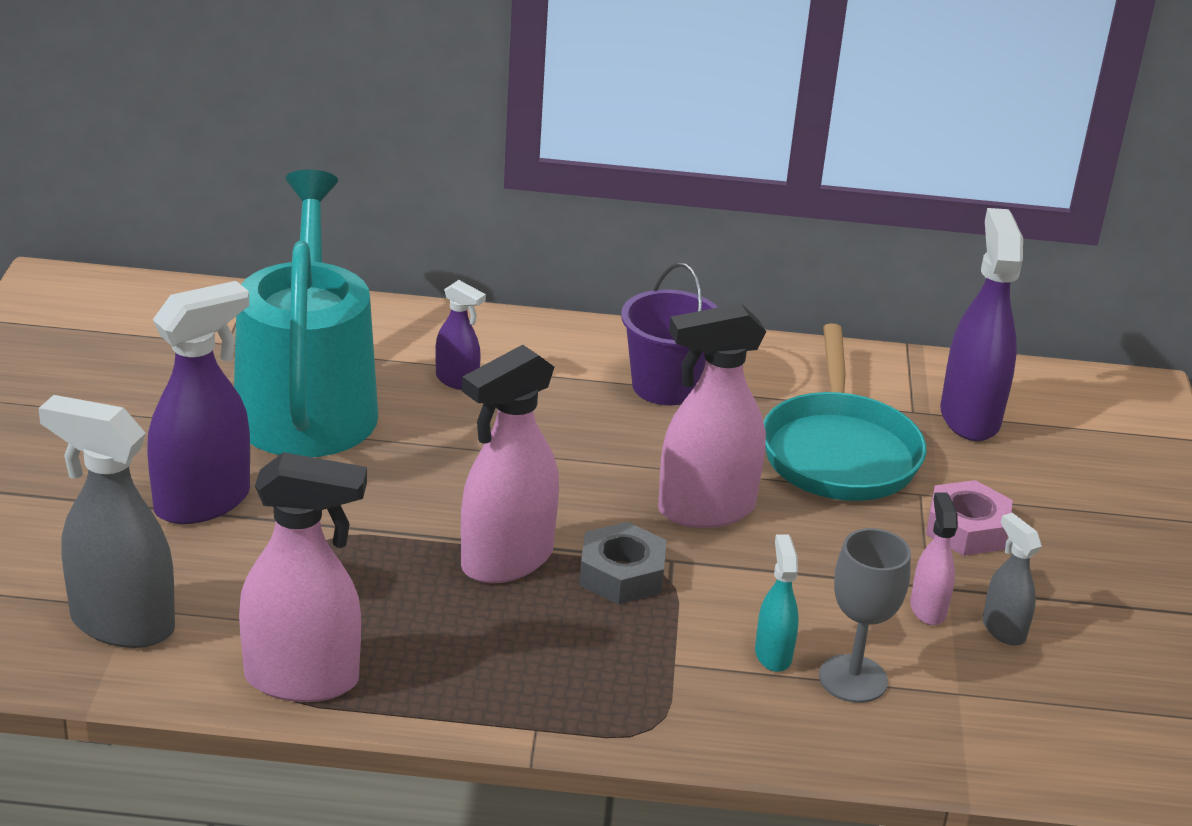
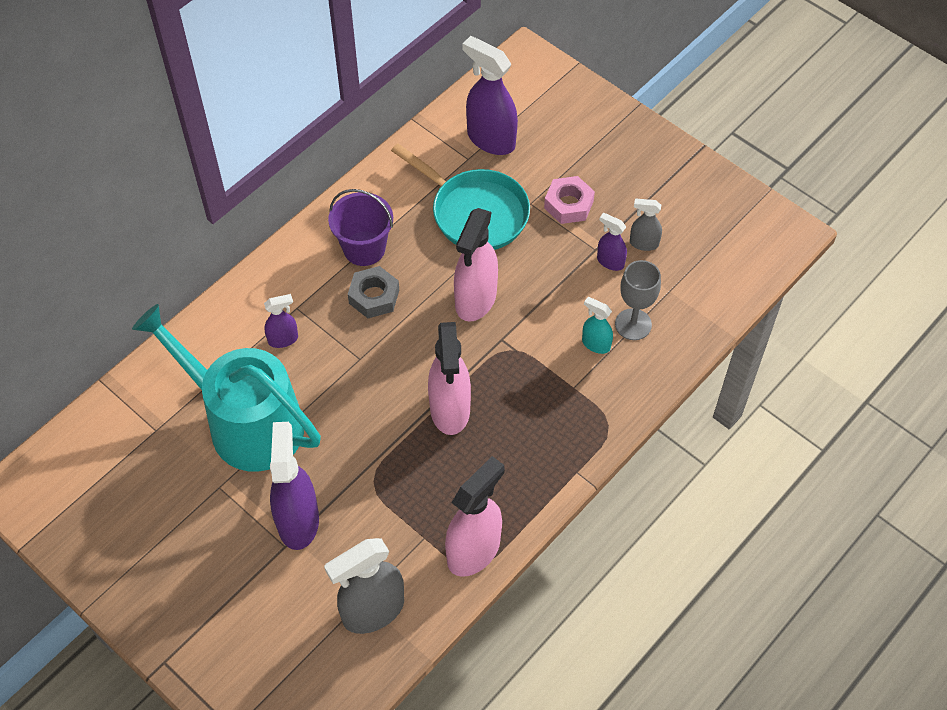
camera: 50 degrees left, 25 degrees up
grey nut [579,522,666,605] -> grey nut moved to [348,266,399,318]
pink spray bottle [910,492,958,625] -> purple spray bottle [597,213,627,271]

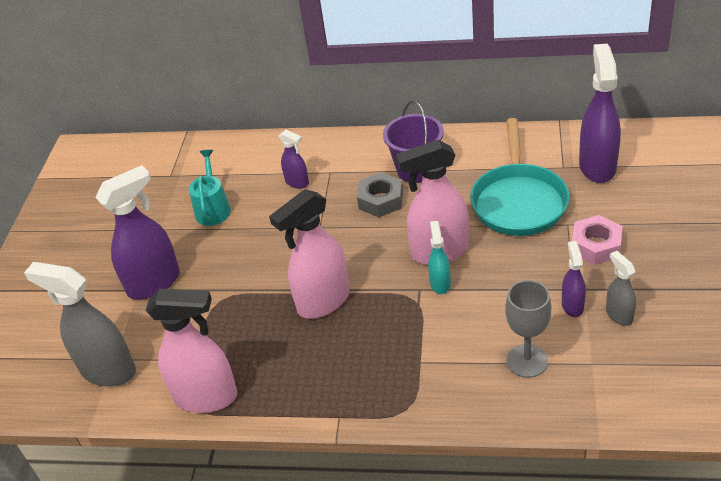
camera: 60 degrees right, 15 degrees down
turquoise watering can [132,304,321,472] -> turquoise watering can [189,150,231,226], size x0.45
turquoise spray bottle [582,297,613,354] -> turquoise spray bottle moved to [428,221,451,294]

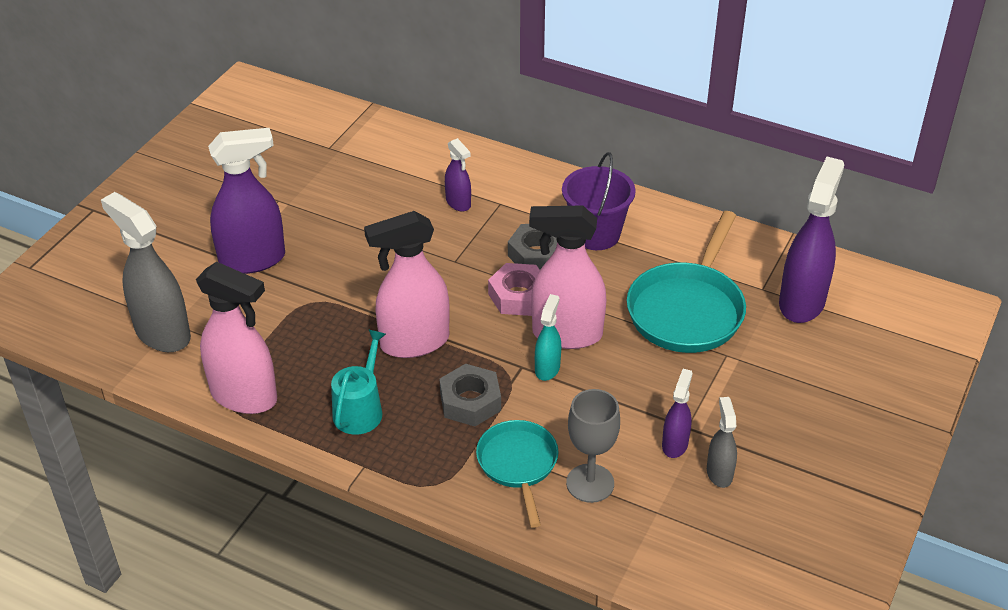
camera: 15 degrees right, 0 degrees up
turquoise watering can [189,150,231,226] -> turquoise watering can moved to [331,330,386,435]
pink nut [572,215,622,265] -> pink nut moved to [488,263,540,316]
none -> grey nut [440,364,501,426]
none -> turquoise pan [476,420,559,528]

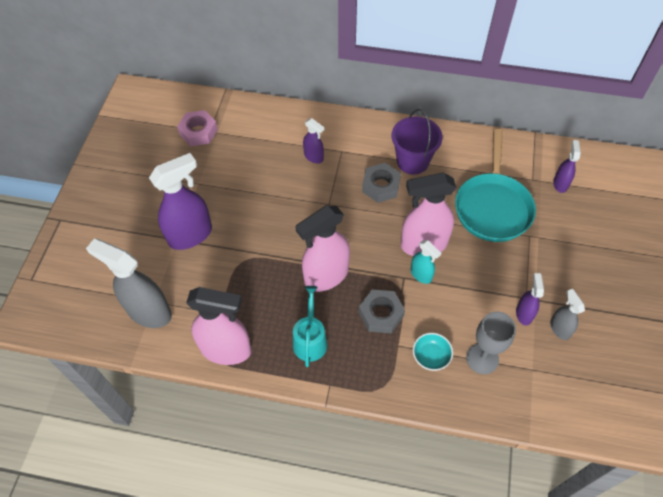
camera: 15 degrees left, 15 degrees up
turquoise pan [476,420,559,528] -> turquoise bowl [413,333,453,371]
pink nut [488,263,540,316] -> pink nut moved to [177,110,218,146]
turquoise spray bottle [535,294,561,381] -> turquoise spray bottle turned 135 degrees clockwise [411,240,441,284]
purple spray bottle [779,157,844,323] -> purple spray bottle [553,140,581,193], size x0.52

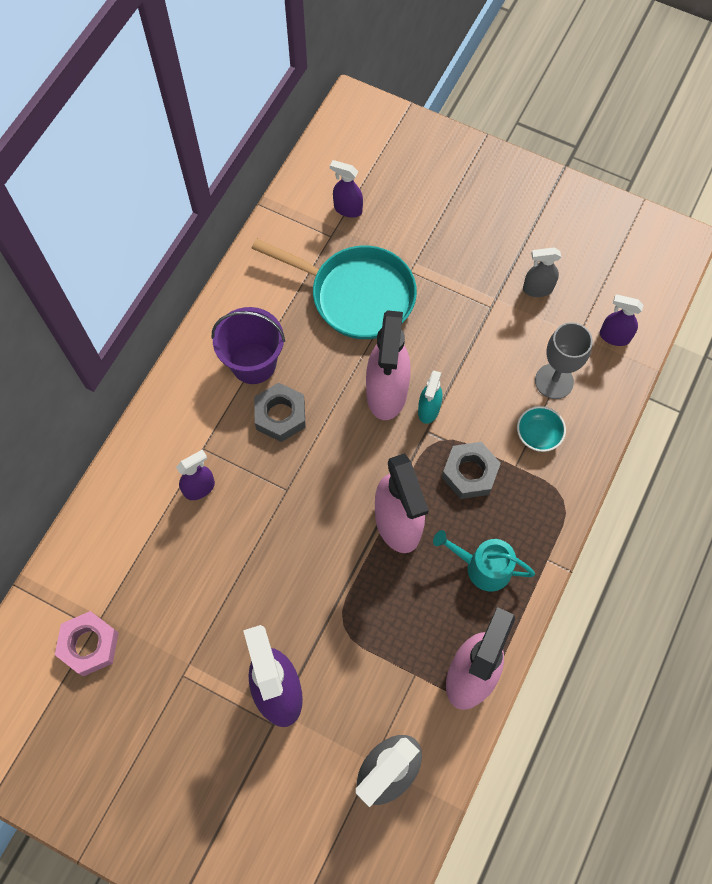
camera: 75 degrees left, 10 degrees up
turquoise spray bottle [411,240,441,284] -> turquoise spray bottle turned 135 degrees clockwise [418,371,443,424]
purple spray bottle [516,273,544,325] -> purple spray bottle moved to [600,295,644,346]

